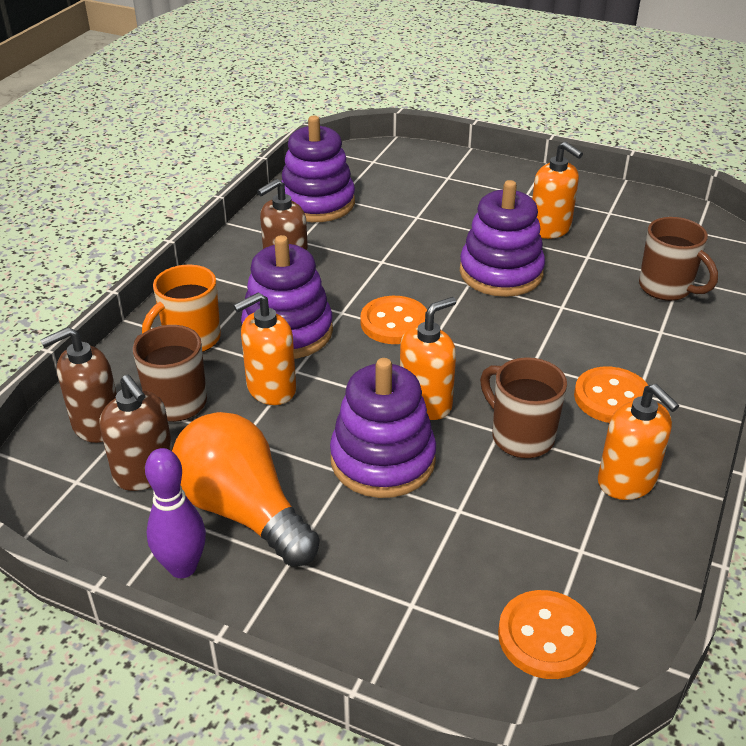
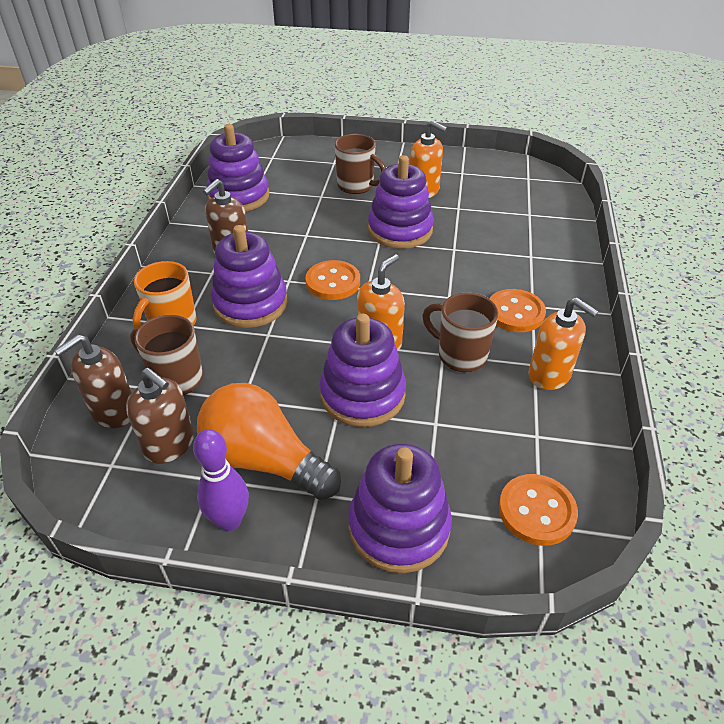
camera: 15 degrees left, 5 degrees up
orange soap dispenser [233,293,296,405] -> none
brown mug [639,217,718,301] -> brown mug moved to [335,134,386,194]
none -> purple stacking toy [348,443,452,573]

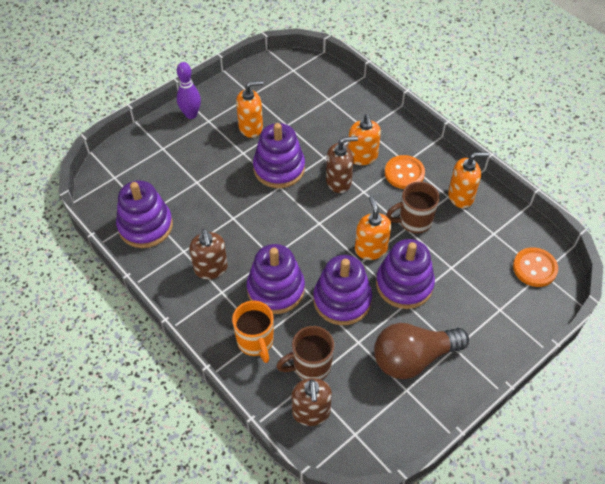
camera: 50 degrees left, 10 degrees up
brown soap dispenser [126,368,194,464] -> brown soap dispenser moved to [326,136,358,193]
purple bowling pin [193,429,249,531] -> purple bowling pin moved to [177,62,201,119]
orange light bulb [197,383,341,500] -> brown light bulb [374,323,469,379]
orange button [305,260,360,300] -> none
brown mug [335,134,386,194] -> none
purple stacking toy [348,443,452,573] -> purple stacking toy moved to [313,255,372,325]
none -> orange soap dispenser [348,114,381,165]

